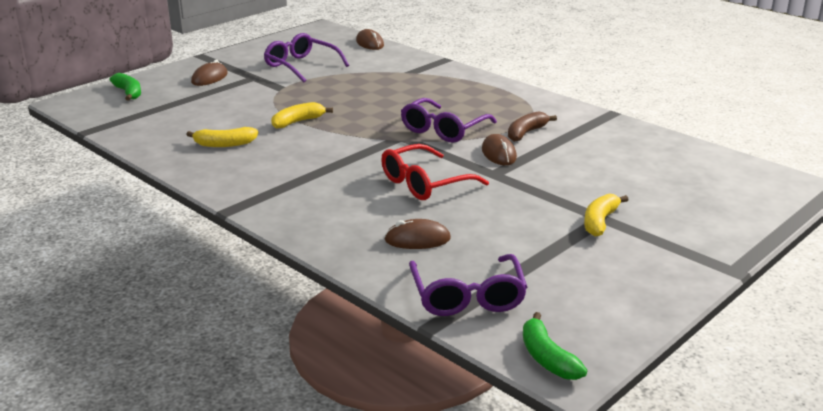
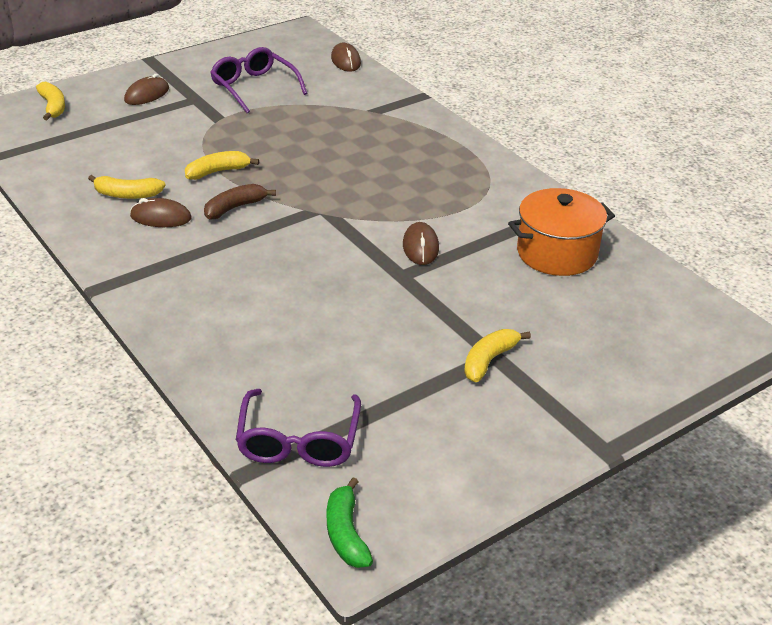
camera: 10 degrees right, 10 degrees up
green banana [110,73,141,101] -> yellow banana [36,82,65,120]
red glasses [381,144,489,200] -> none
brown mouse [384,219,451,249] -> brown mouse moved to [130,198,192,227]
purple glasses [401,98,497,143] -> none
brown banana [508,111,557,142] -> brown banana moved to [204,184,276,219]
none -> orange pot [508,188,615,276]

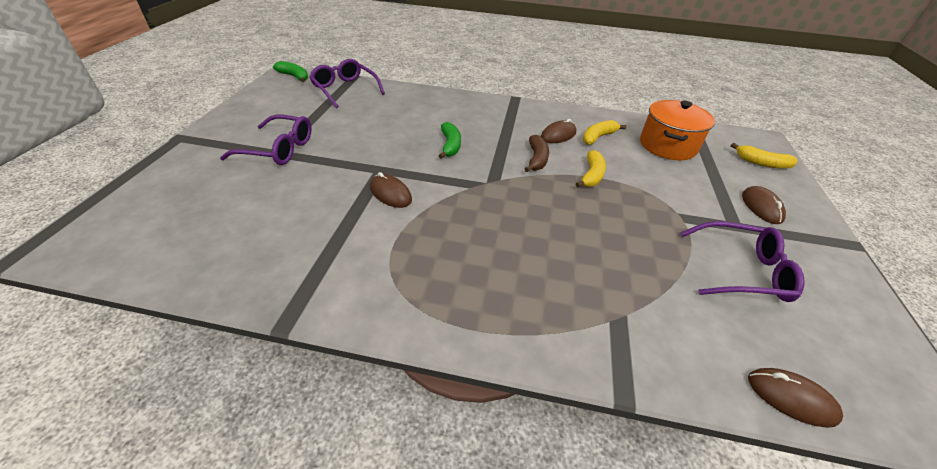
camera: 135 degrees right, 5 degrees up
yellow banana [464,329,531,382] -> purple glasses [220,115,311,165]
orange pot [508,188,615,276] -> orange pot moved to [640,100,715,160]
none -> green banana [439,122,461,159]

